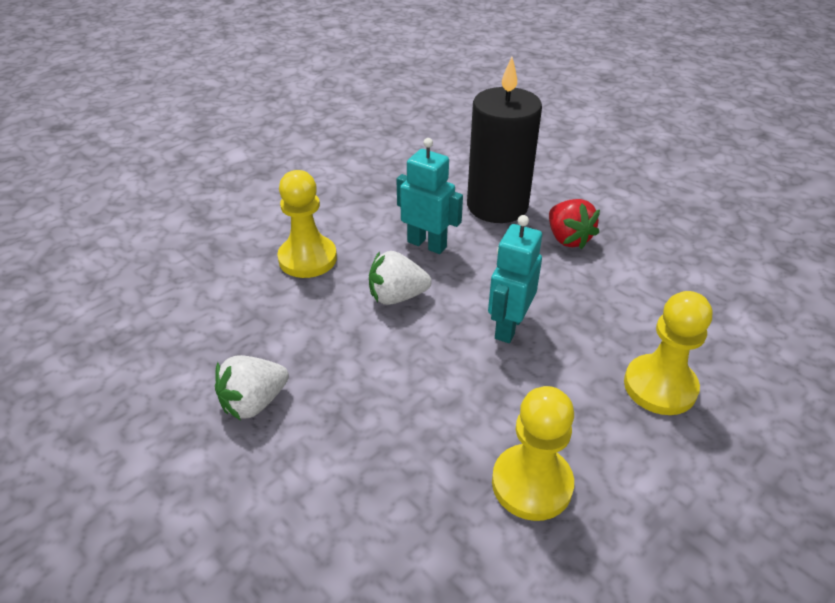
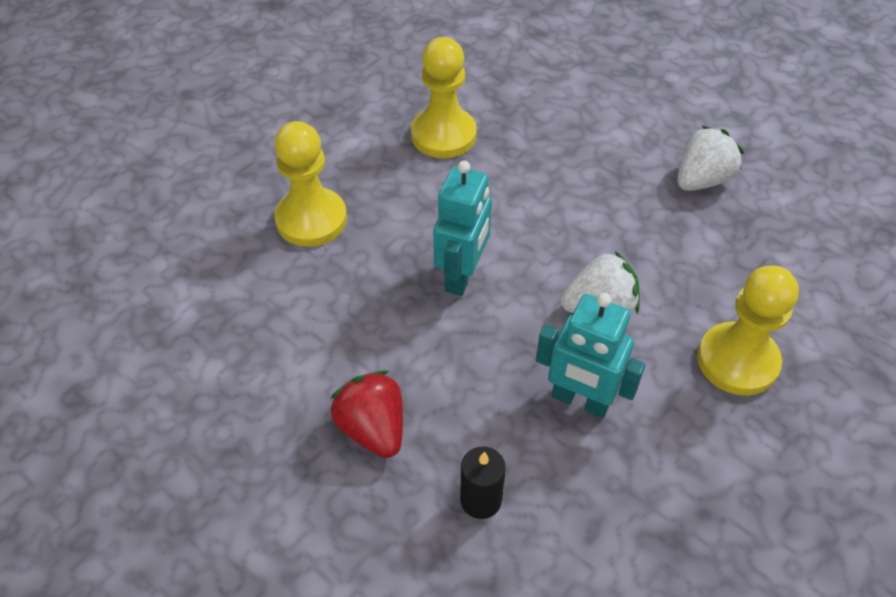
camera: 175 degrees right, 10 degrees up
black candle [467,57,542,223] -> black candle [460,447,506,519], size x0.40

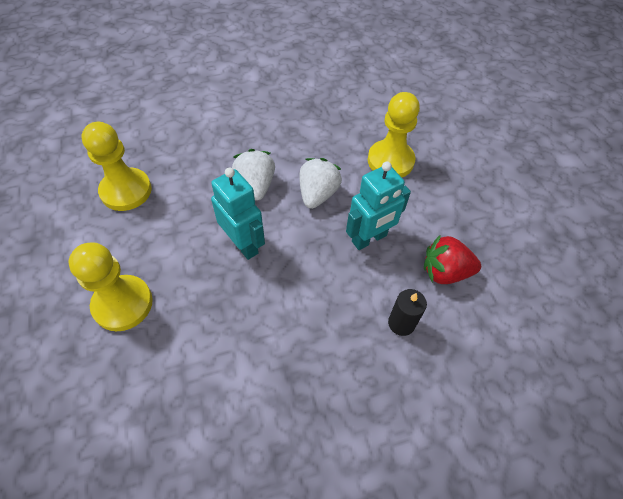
camera: 60 degrees left, 5 degrees up
red strawberry [330,371,403,458] -> red strawberry moved to [424,234,481,284]
white strawberry [677,125,744,191] -> white strawberry moved to [232,149,275,200]

